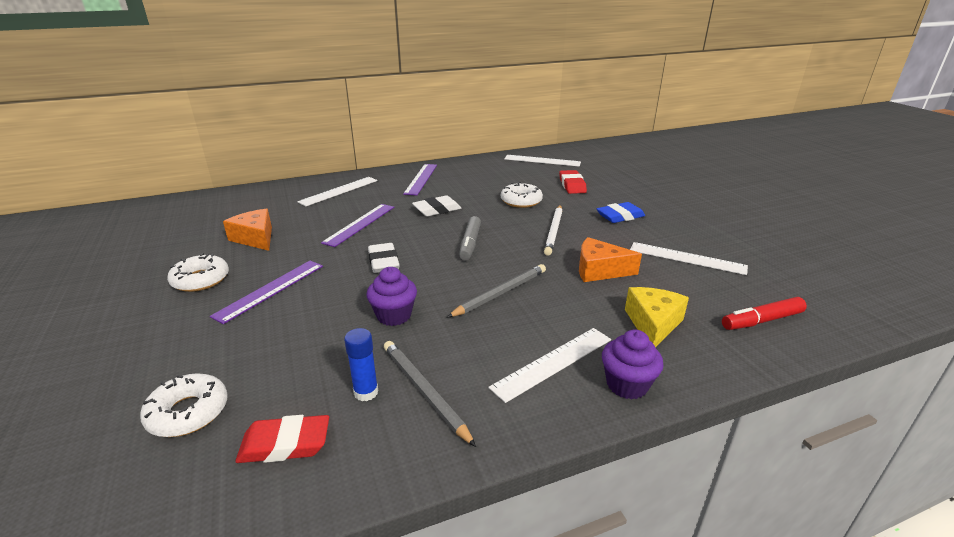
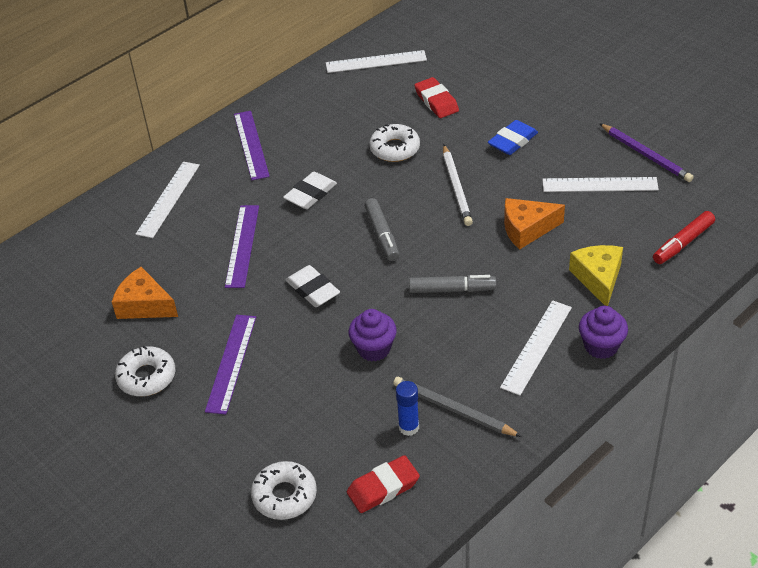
camera: 20 degrees left, 15 degrees up
grey pencil [447,264,546,317] -> grey marker [409,275,496,293]
none -> purple pencil [599,123,694,182]

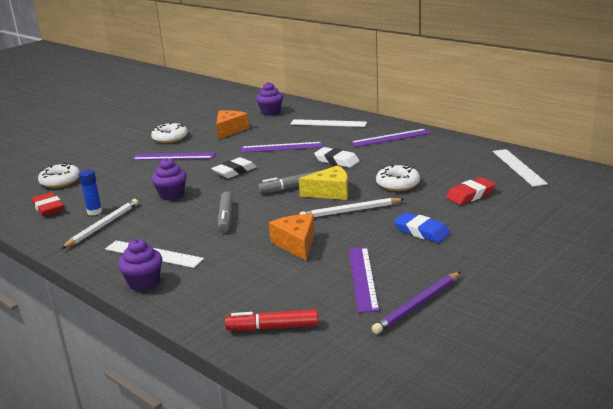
camera: 85 degrees right, 20 degrees down
grey pencil [393,377,522,437] -> white pencil [61,199,138,249]
white ruler [542,177,659,192] -> purple ruler [349,247,379,313]
yellow cheese [569,245,623,306] -> yellow cheese moved to [299,165,348,200]
red marker [653,211,715,264] -> red marker turned 45 degrees counterclockwise [225,309,319,331]
none -> purple cupcake [256,82,283,116]

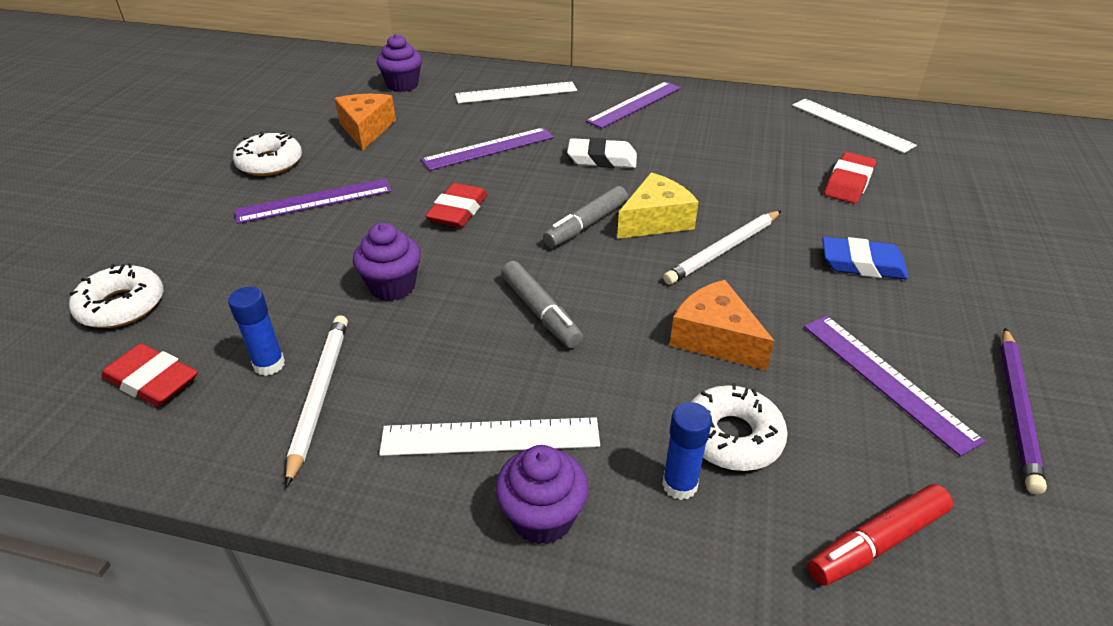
camera: 30 degrees left, 15 degrees up
white eraser [211,157,257,178] -> red eraser [425,183,488,228]
white donut [376,164,420,191] -> white donut moved to [691,383,788,471]
none -> blue glue stick [662,402,712,500]

